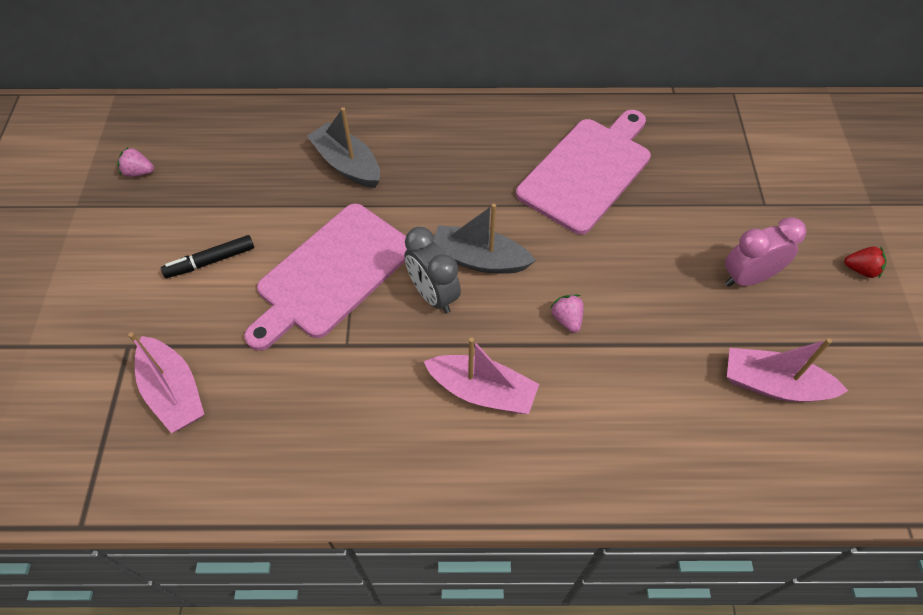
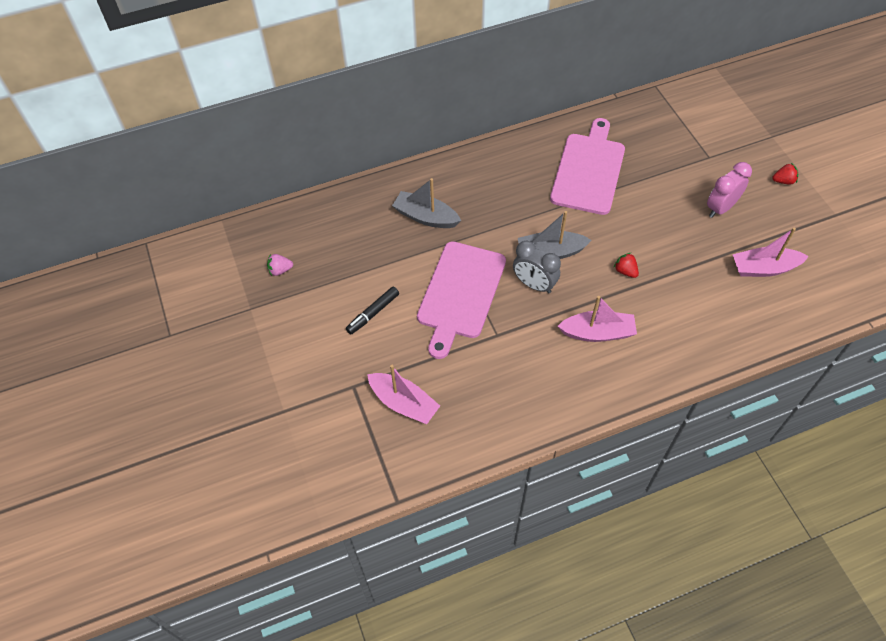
camera: 20 degrees left, 0 degrees up
pink strawberry [550,295,584,333] -> red strawberry [614,253,639,278]

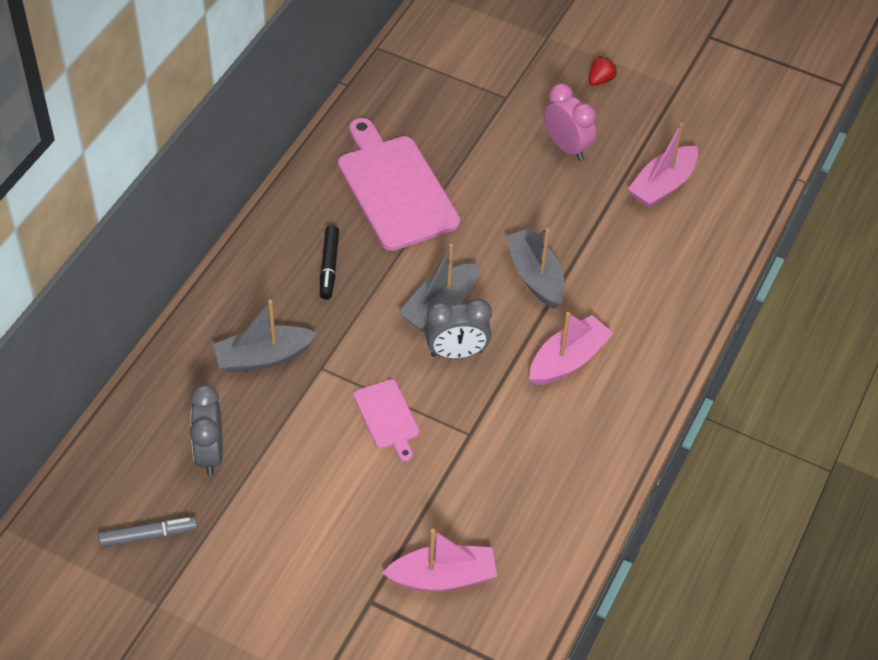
camera: 45 degrees left, 5 degrees down
pink strawberry [267,254,293,276] -> grey marker [98,517,198,548]
black marker [346,287,399,334] -> black marker moved to [320,225,339,299]
pink cutting board [417,241,506,359] -> pink cutting board [353,379,420,461], size x0.50
red strawberry [614,253,639,278] -> grey boat [505,228,565,309]
pink clock [707,162,752,218] -> pink clock turned 135 degrees clockwise [544,83,596,161]
none -> grey clock [190,384,223,475]

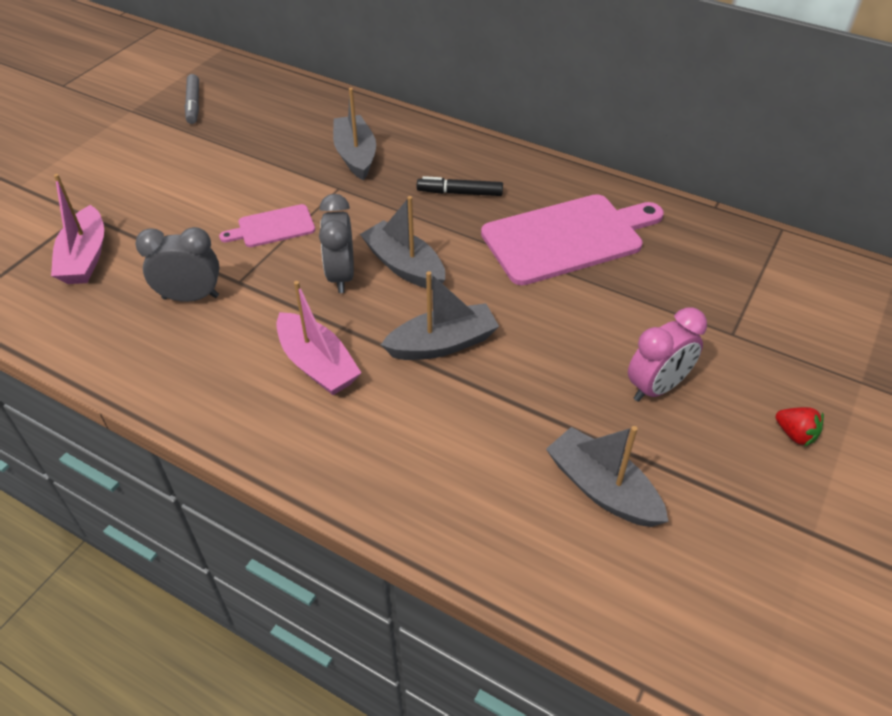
camera: 95 degrees right, 5 degrees down
grey clock [190,384,223,475] -> grey clock moved to [135,227,219,302]
pink boat [628,122,698,208] -> grey boat [546,426,669,527]

